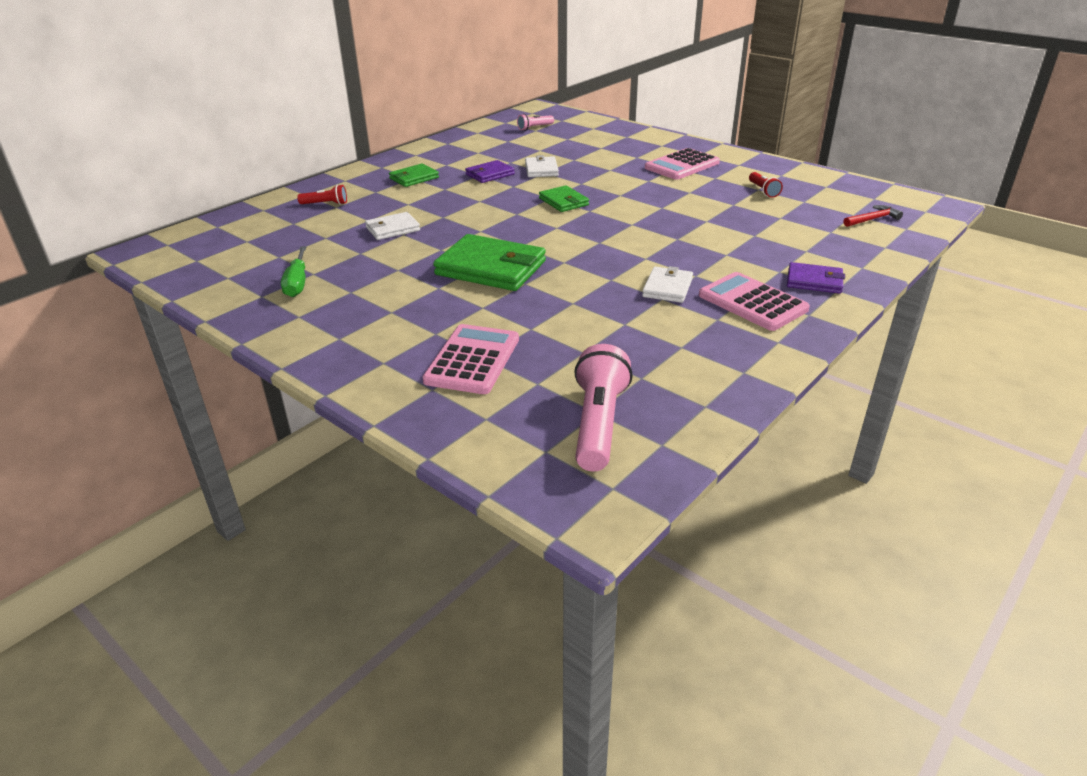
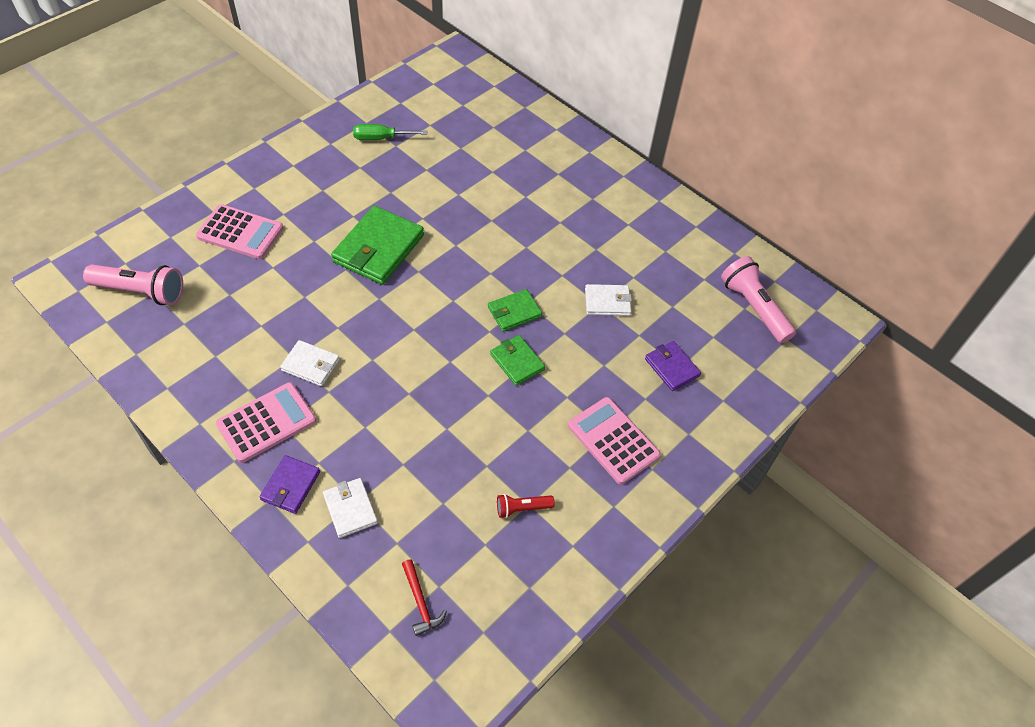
camera: 90 degrees right, 20 degrees up
red flashlight [297,185,347,205] -> none
white wallet [365,212,420,240] -> white wallet moved to [323,478,378,538]
green wallet [389,164,439,187] -> green wallet moved to [490,335,545,386]
purple wallet [465,160,515,183] -> purple wallet moved to [645,341,701,391]
pink flashlight [517,114,554,131] -> pink flashlight [721,256,796,343], size x1.91

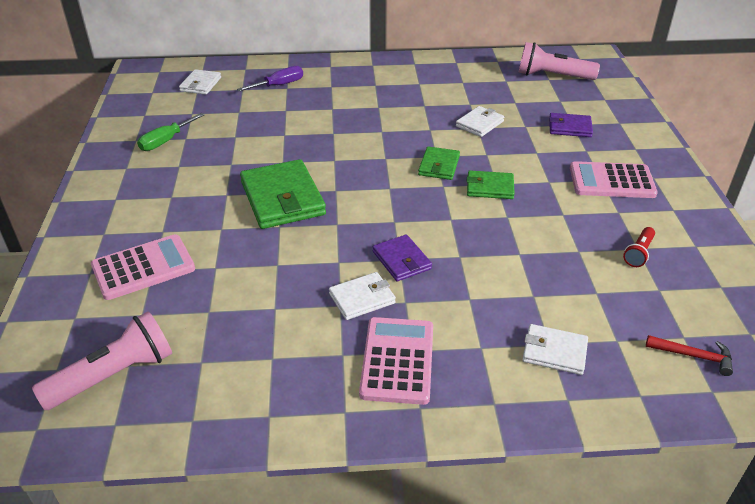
camera: 45 degrees left, 15 degrees down
purple wallet [260,455,320,514] -> purple wallet moved to [373,234,432,281]
none -> white wallet [179,69,221,95]
none -> purple screwdriver [237,66,303,91]

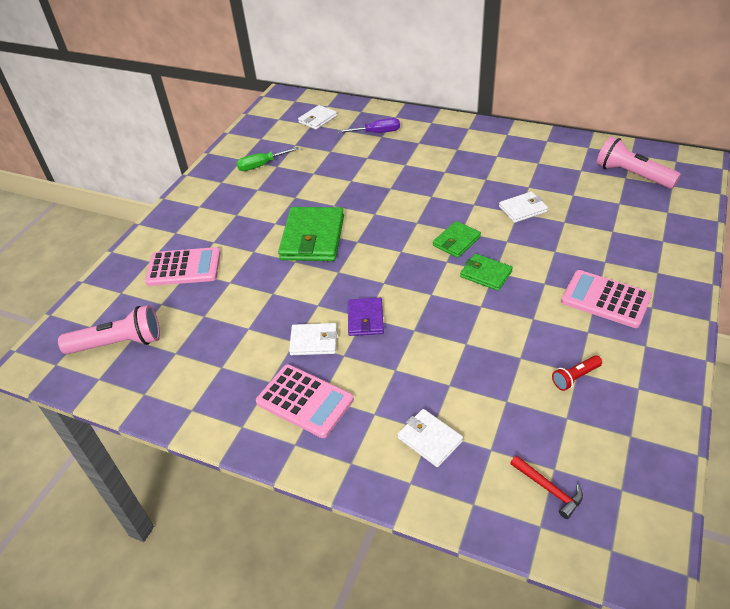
camera: 30 degrees right, 5 degrees up
pink calculator [359,317,433,405] -> pink calculator turned 90 degrees clockwise [256,364,354,438]
purple wallet [549,113,593,137] -> none

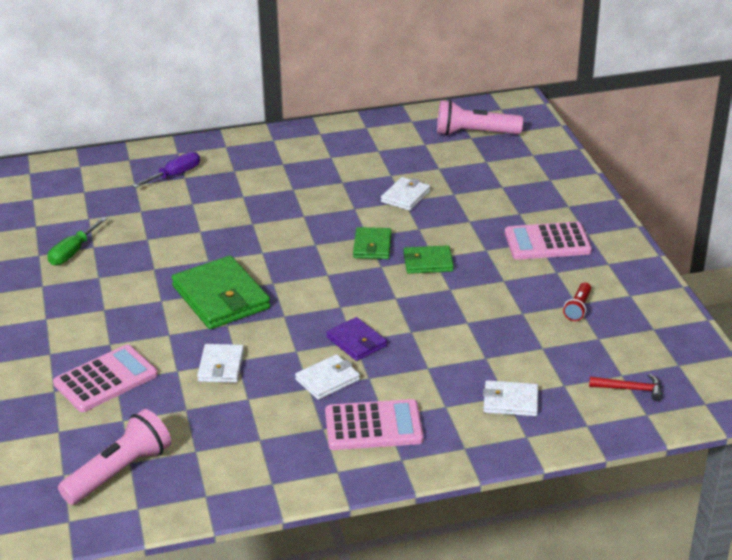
camera: 40 degrees left, 10 degrees down
white wallet [298,105,337,130] -> white wallet moved to [197,344,244,383]

